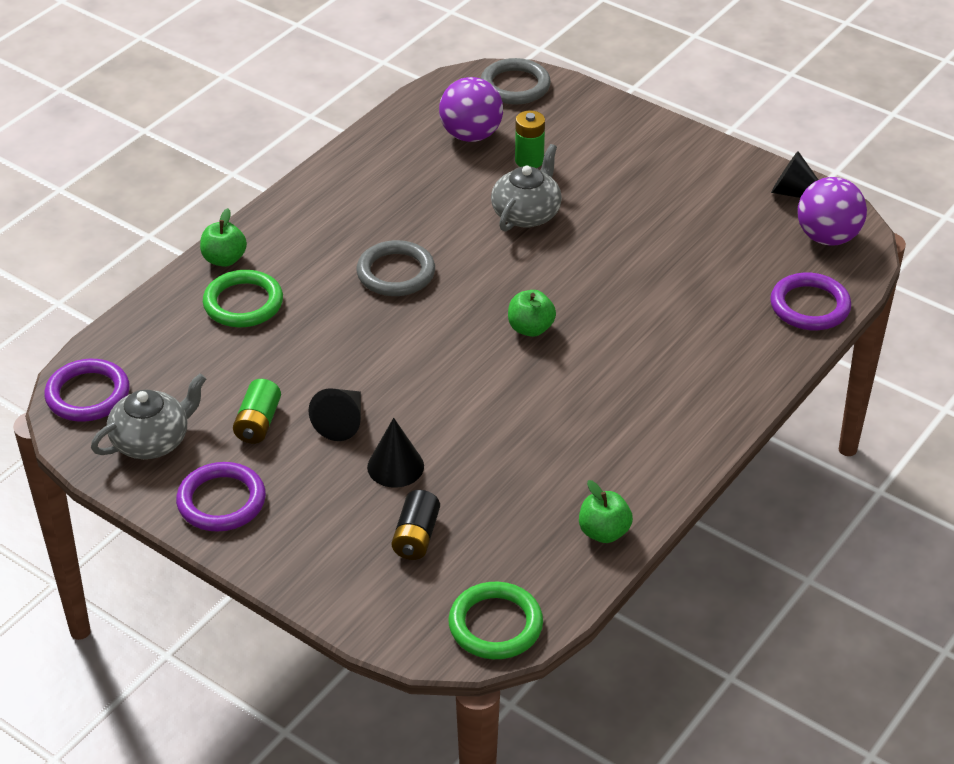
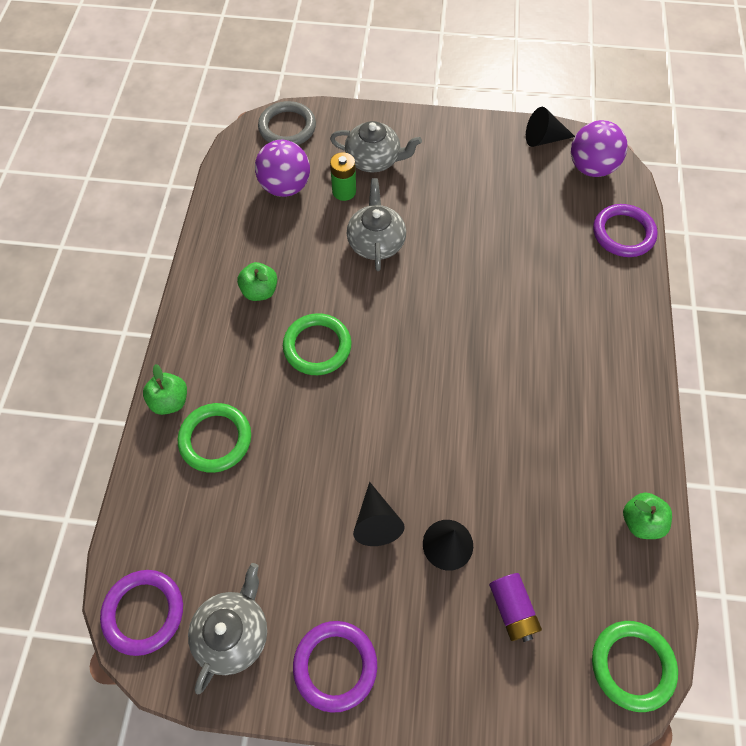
camera: 30 degrees left, 20 degrees up
green battery [233,379,281,444] -> none
grey ring [357,240,435,296] -> green ring [283,313,351,375]
black battery [392,490,440,560] -> purple battery [489,573,542,642]
green apple [508,290,556,337] -> green apple moved to [237,262,277,301]
none -> grey teapot [330,121,422,173]

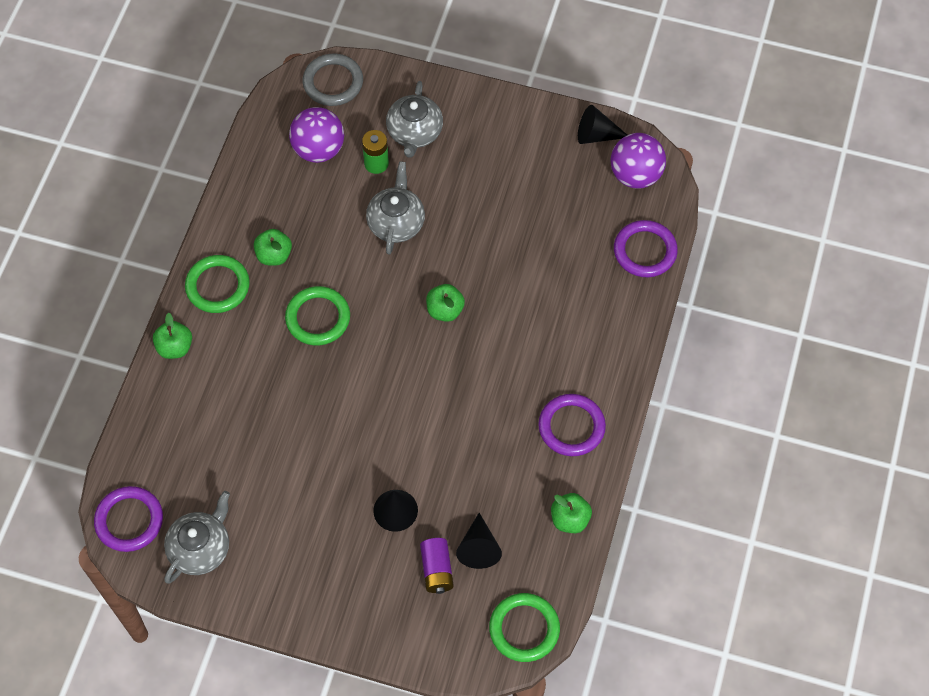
camera: 10 degrees right, 0 degrees up
green ring [178,403,251,473] -> green ring moved to [185,255,250,313]
purple ring [293,621,377,713] -> purple ring moved to [538,394,606,456]
grey teapot [330,121,422,173] -> grey teapot turned 75 degrees clockwise [386,81,443,158]
black cone [353,482,405,546] -> black cone moved to [456,513,502,569]
none -> green apple [426,284,465,322]

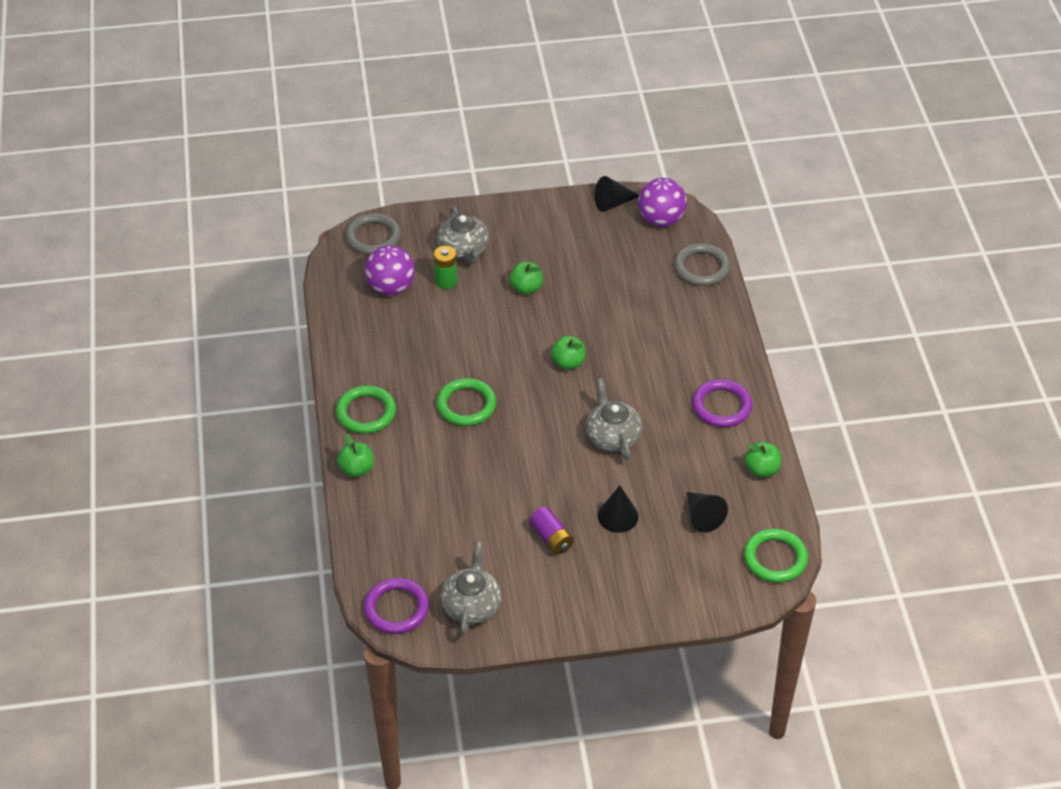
camera: 25 degrees left, 15 degrees down
green apple [254,229,292,266] -> green apple moved to [509,262,543,294]
grey teapot [366,161,425,255] -> grey teapot moved to [586,378,642,460]
purple battery [420,538,454,594] -> purple battery moved to [529,507,574,555]
purple ring [614,220,678,277] -> grey ring [674,243,730,286]

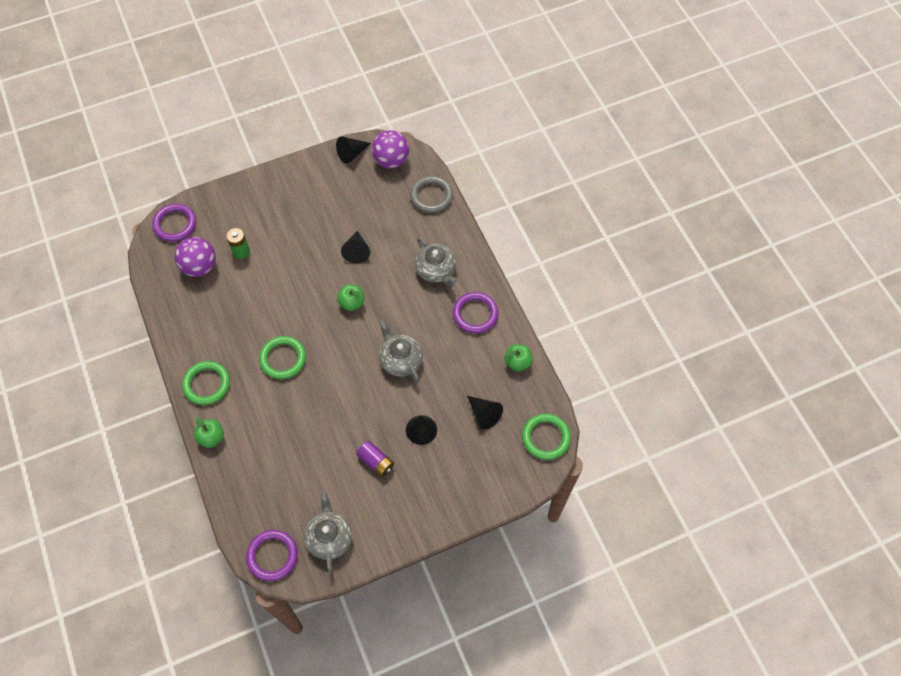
camera: 15 degrees left, 15 degrees up
grey ring [345,213,401,255] -> purple ring [152,204,196,242]
grey teapot [437,206,489,264] -> grey teapot moved to [415,237,457,286]
green apple [509,262,543,294] -> none
none -> black cone [341,231,370,263]

